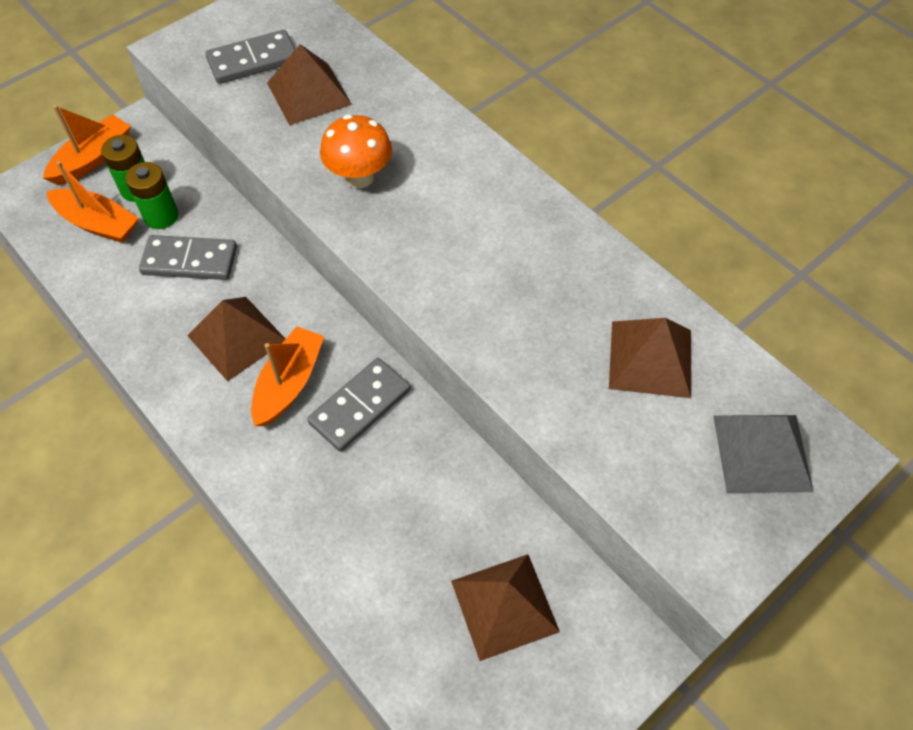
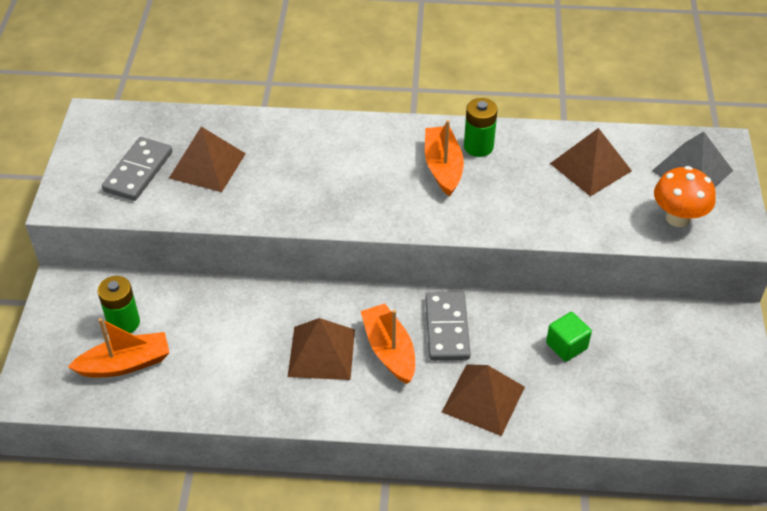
camera: 45 degrees left, 10 degrees down
orange boat [43,105,131,185] -> orange boat moved to [425,120,464,197]
green battery [125,162,178,229] -> green battery moved to [464,98,498,157]
grey domino [139,235,237,280] -> none
orange mushroom [320,114,392,188] -> orange mushroom moved to [654,166,716,227]
brown pyramid [451,554,560,661] -> brown pyramid moved to [442,364,525,436]
none -> green cube [546,312,592,362]

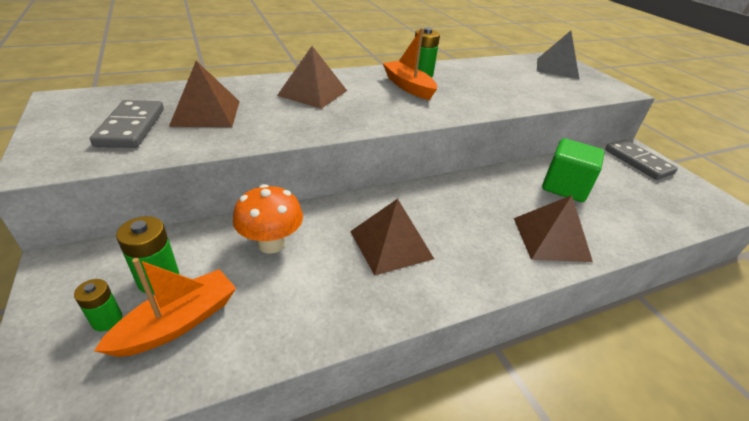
camera: 30 degrees left, 10 degrees down
orange boat [361,303,415,384] -> none
grey domino [425,292,471,361] -> grey domino moved to [605,139,678,180]
green cube [546,312,592,362] -> green cube [542,138,605,202], size x1.60
brown pyramid [550,128,632,196] -> brown pyramid moved to [277,46,347,109]
orange mushroom [654,166,716,227] -> orange mushroom moved to [233,184,303,254]
none -> green battery [74,279,122,332]

